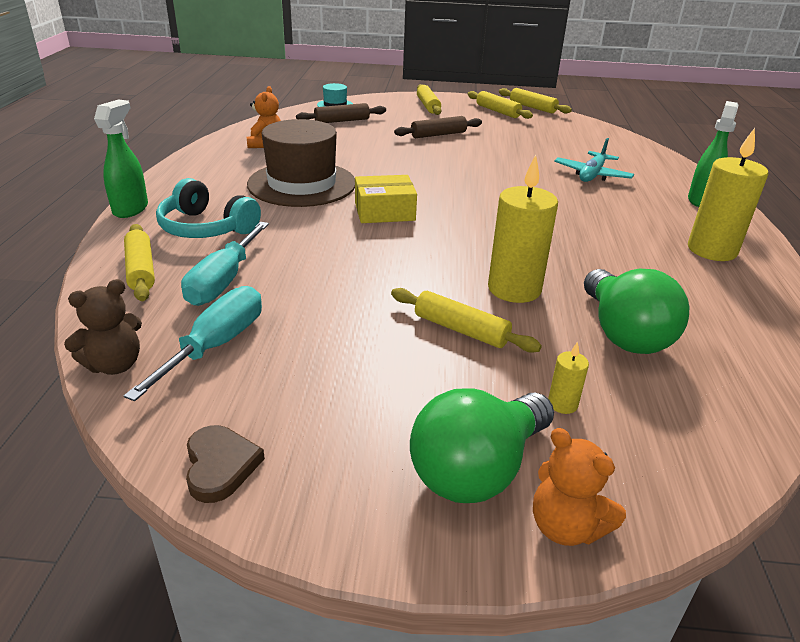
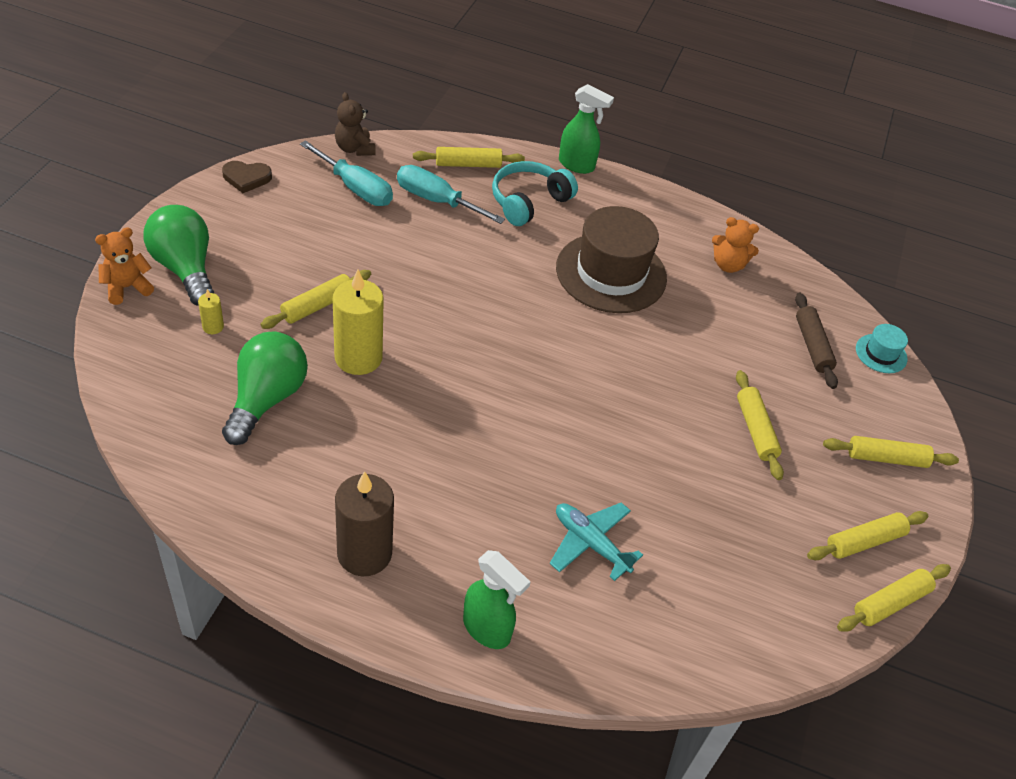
camera: 100 degrees right, 15 degrees up
yellow box [355,175,417,223] -> none
brown rolling pin [394,116,482,138] -> yellow rolling pin [736,370,784,480]
green light bulb [584,269,689,354] -> green light bulb turned 105 degrees clockwise [222,331,308,445]
yellow candle [688,128,768,261] -> brown candle [335,471,394,576]

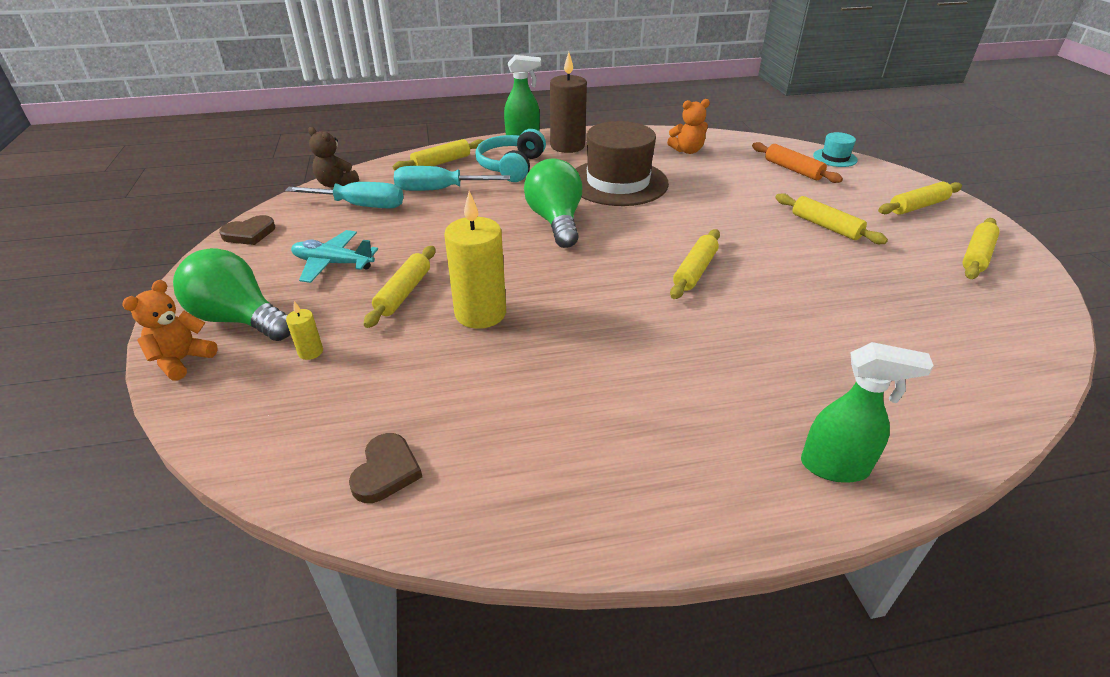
camera: 25 degrees left, 10 degrees down
green light bulb [222,331,308,445] -> green light bulb moved to [524,159,582,248]
brown candle [335,471,394,576] -> brown candle moved to [550,52,587,153]
turquoise plane [550,503,643,581] -> turquoise plane moved to [291,230,378,283]
brown rolling pin [795,292,838,389] -> orange rolling pin [752,142,843,183]
yellow rolling pin [837,564,951,632] -> yellow rolling pin moved to [670,229,720,299]
none -> brown heart [349,433,422,503]

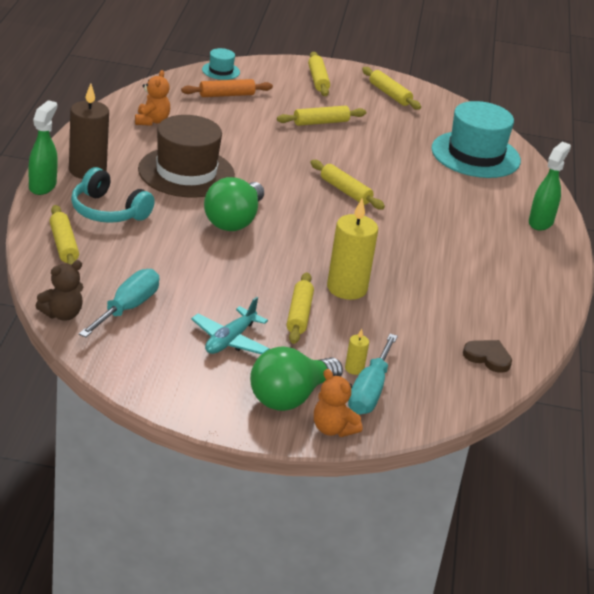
camera: 75 degrees left, 5 degrees down
brown heart [219,215,275,245] -> none
yellow rolling pin [364,246,435,328] -> yellow rolling pin turned 60 degrees clockwise [287,272,314,344]
turquoise screwdriver [394,166,510,191] -> turquoise screwdriver moved to [348,334,398,415]
green light bulb [524,159,582,248] -> green light bulb turned 75 degrees counterclockwise [204,177,264,231]
none -> turquoise hat [431,101,521,178]

